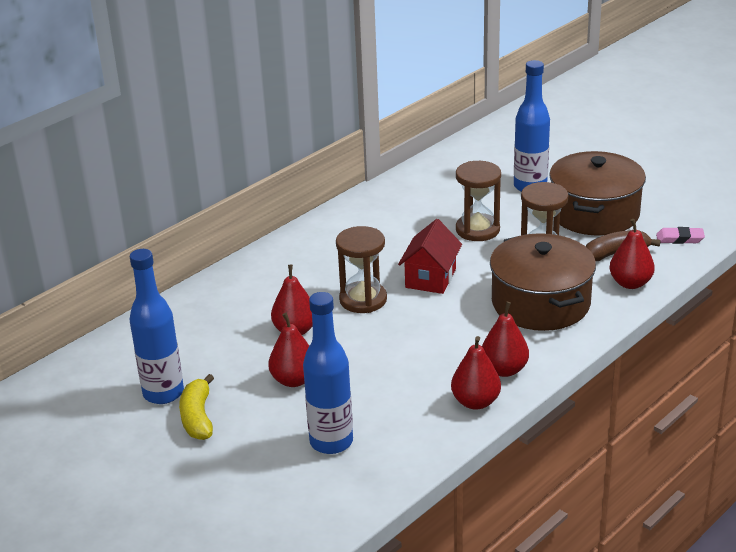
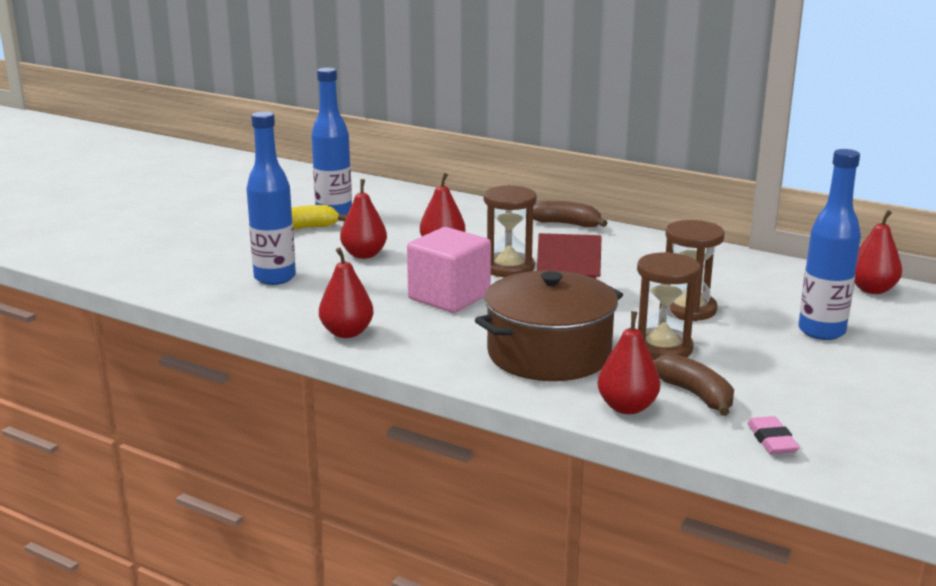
camera: 75 degrees right, 10 degrees down
red pear [482,302,529,377] -> red pear moved to [854,210,902,294]
brown pot [549,151,646,236] -> none
none -> pink cube [407,227,491,313]
none -> brown banana [533,201,607,227]

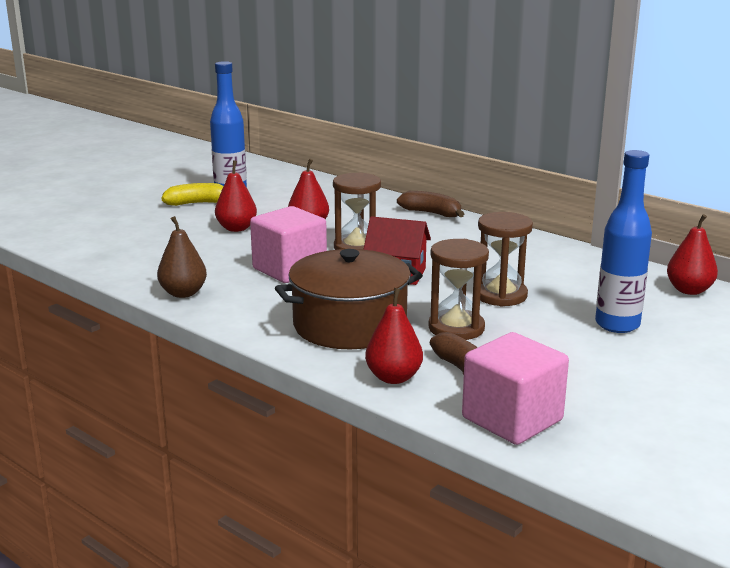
camera: 10 degrees right, 0 degrees up
blue bottle [246,111,296,285] -> none
red pear [319,248,374,338] -> brown pear [157,216,207,298]
pink eraser [747,416,800,455] -> pink cube [462,332,569,445]

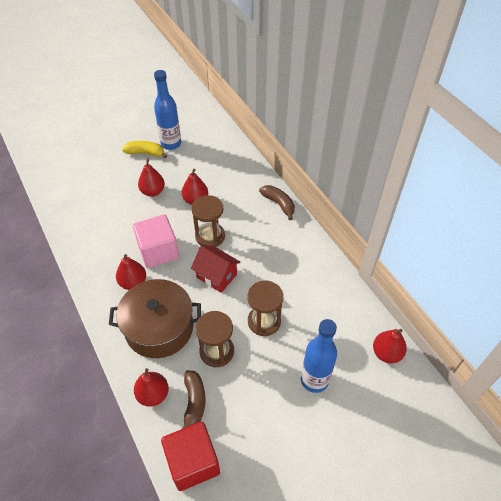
camera: 20 degrees right, 30 degrees up
brown pear [157,216,207,298] -> none
pink cube [462,332,569,445] -> red cube [161,422,220,491]
none -> red pear [116,254,146,290]

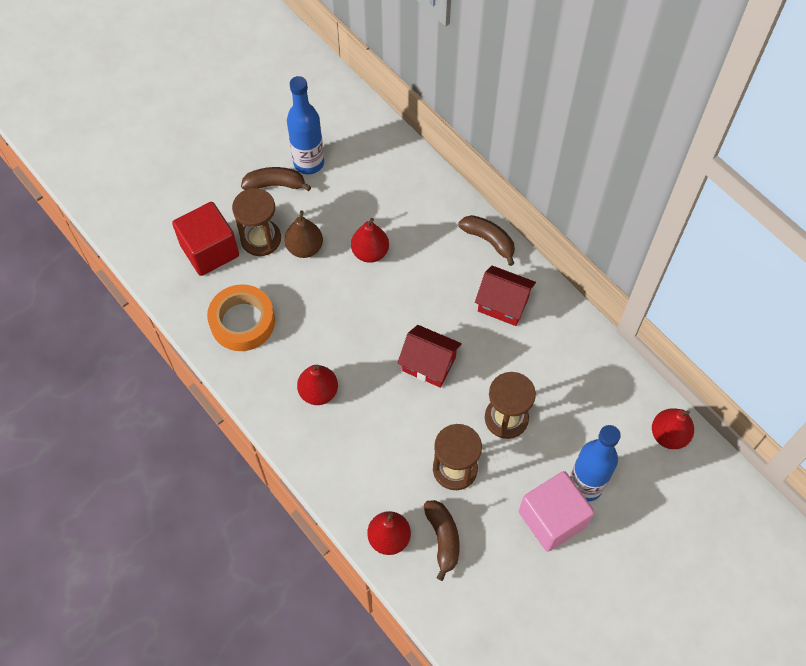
camera: 10 degrees left, 10 degrees up
brown pot [109,279,201,358] -> none
yellow banana [122,141,167,158] -> brown banana [241,167,311,191]
pink cube [133,214,179,268] -> pink cube moved to [519,471,595,552]
red pear [138,158,165,197] -> brown pear [285,210,323,258]
red cube [161,422,220,491] -> red cube moved to [172,202,239,276]
brown hourglass [191,195,225,247] -> brown hourglass moved to [232,188,281,256]
none -> orange tape [207,284,275,351]
none -> red house [475,266,536,326]

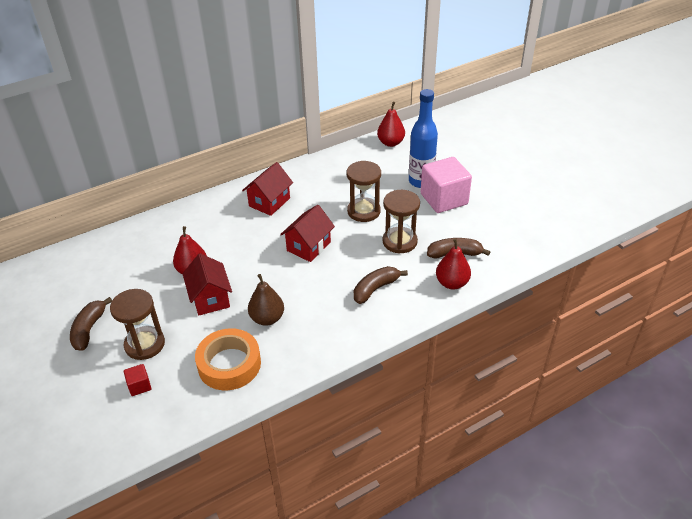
camera: 80 degrees left, 20 degrees down
red cube [172,202,239,276] -> red cube [124,364,151,396], size x0.43
brown pear [285,210,323,258] -> brown pear moved to [248,274,284,326]
blue bottle [287,76,324,174] -> none
red pear [297,364,338,405] -> none
brown banana [459,215,515,266] -> brown banana moved to [354,266,408,304]
none -> red house [182,253,232,315]

